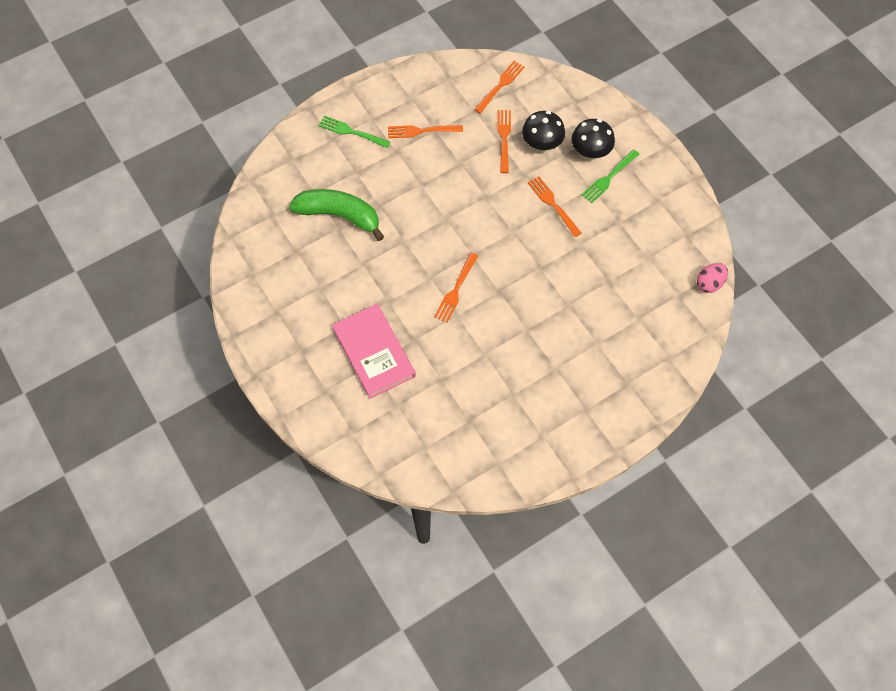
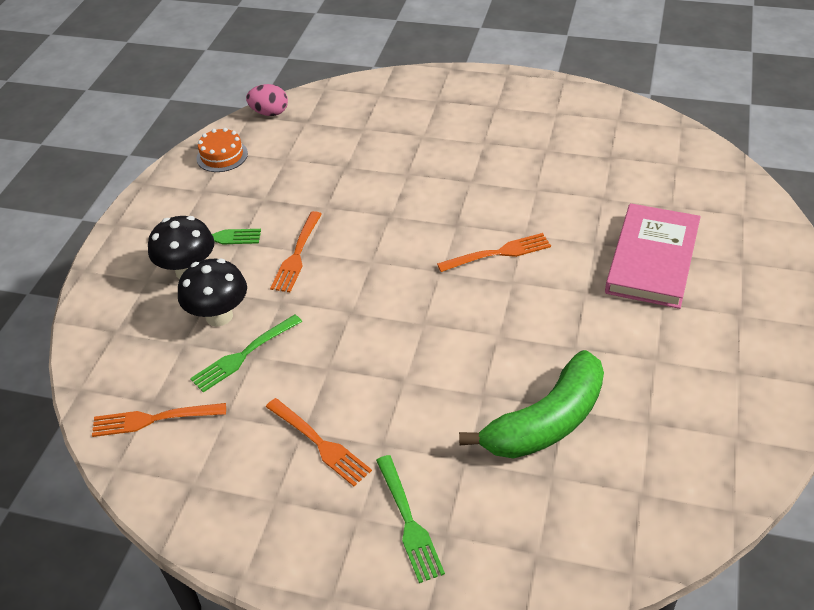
camera: 130 degrees left, 20 degrees down
green banana [289,189,384,241] -> green banana turned 105 degrees counterclockwise [459,350,604,459]
orange fork [497,110,511,173] -> green fork [190,315,302,392]
none -> orange cake [196,128,248,172]

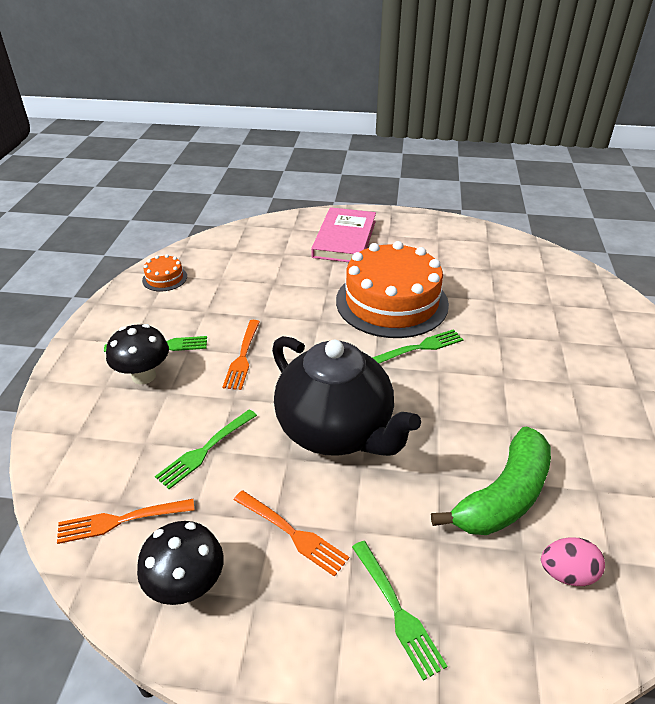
camera: 10 degrees left, 5 degrees down
black mushroom [178,258,247,327] -> black mushroom moved to [137,521,224,605]
pink egg [246,84,288,116] -> pink egg moved to [541,537,605,586]
orange fork [437,233,551,272] -> green fork [372,329,464,364]
pink book [605,203,700,309] -> pink book moved to [311,207,376,262]
none -> black teapot [272,336,421,456]
none -> orange cake [336,241,449,338]

